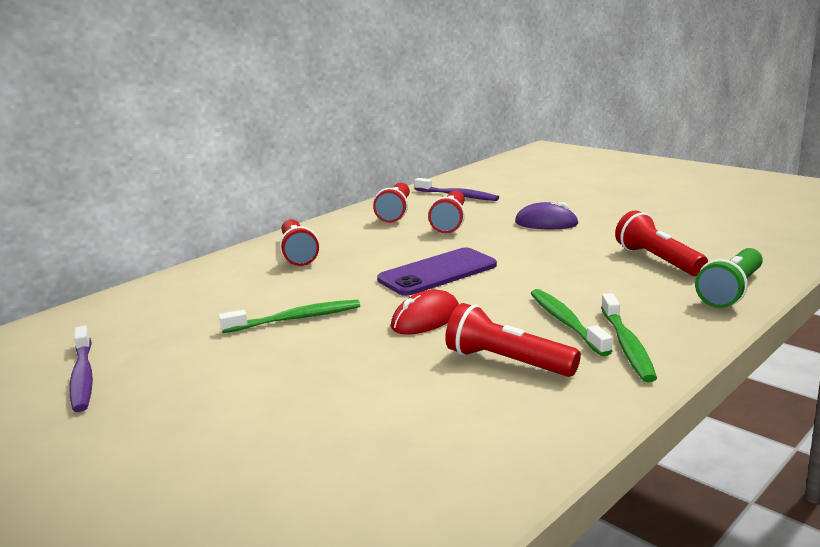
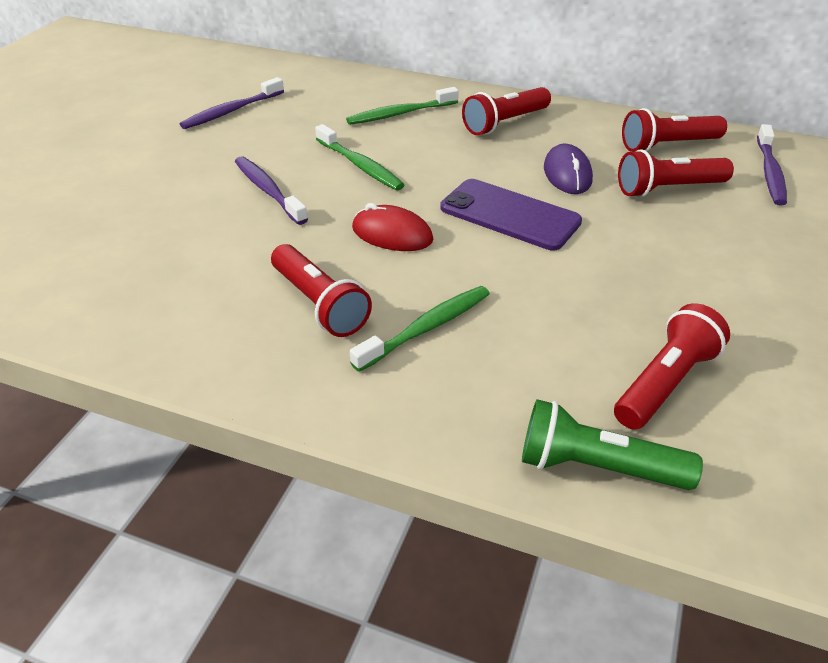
camera: 65 degrees right, 20 degrees up
red flashlight [445,303,581,377] -> red flashlight turned 135 degrees clockwise [271,244,372,337]
purple mouse [515,202,579,229] -> purple mouse moved to [544,144,593,194]
green toothbrush [601,293,657,382] -> green toothbrush moved to [346,87,459,125]
none -> purple toothbrush [235,156,308,225]

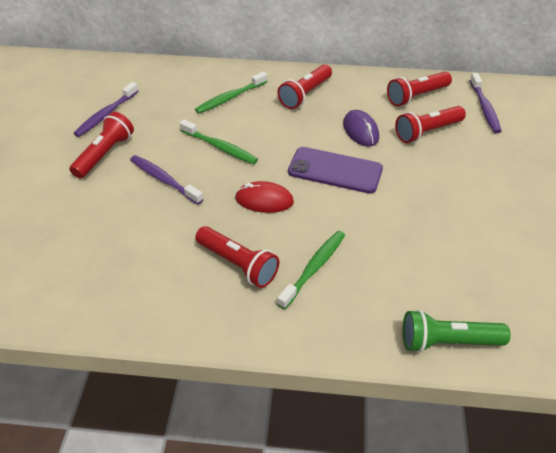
camera: 15 degrees left, 5 degrees up
red flashlight [614,303,730,430] -> red flashlight moved to [69,112,134,179]

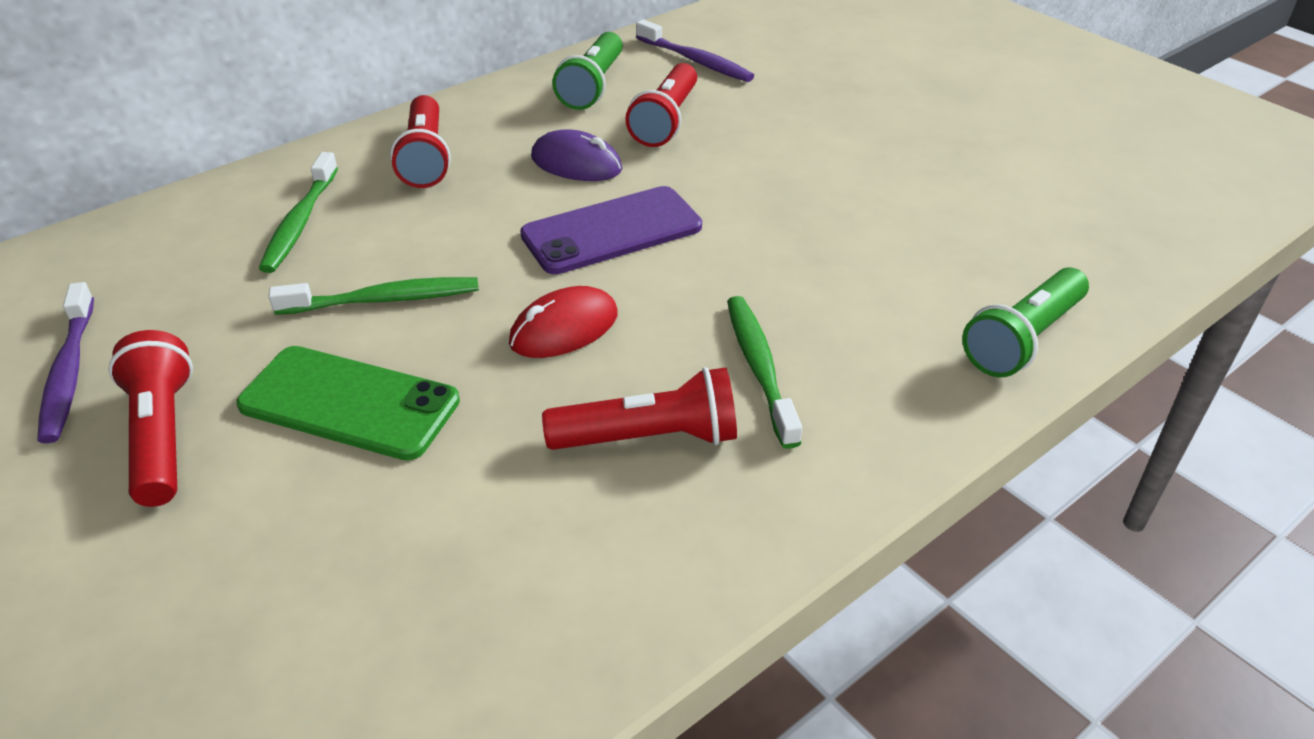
camera: 45 degrees left, 5 degrees down
purple toothbrush [130,155,203,205] -> green phone [236,346,460,461]
red flashlight [387,72,452,107] -> green flashlight [552,32,623,110]

